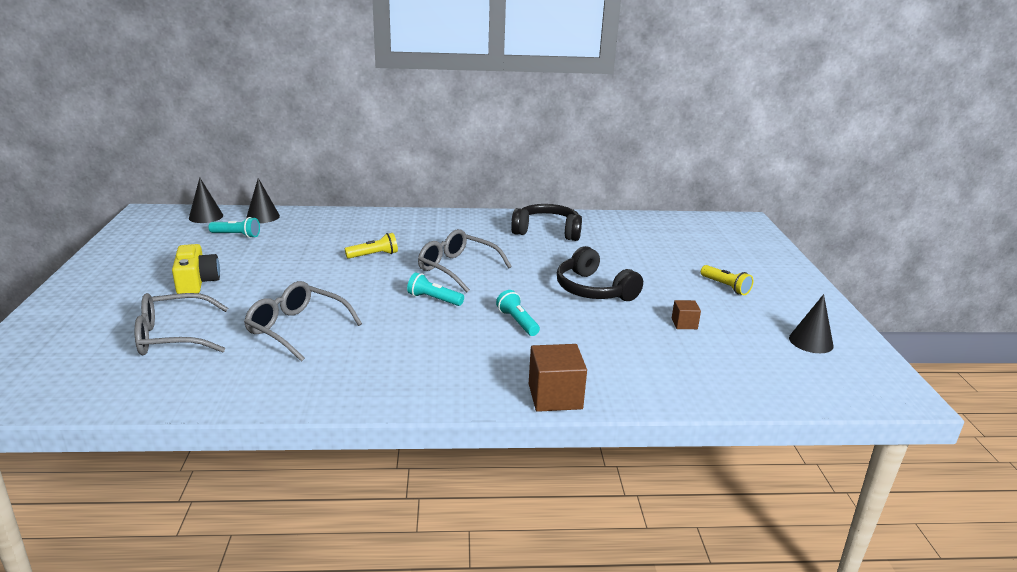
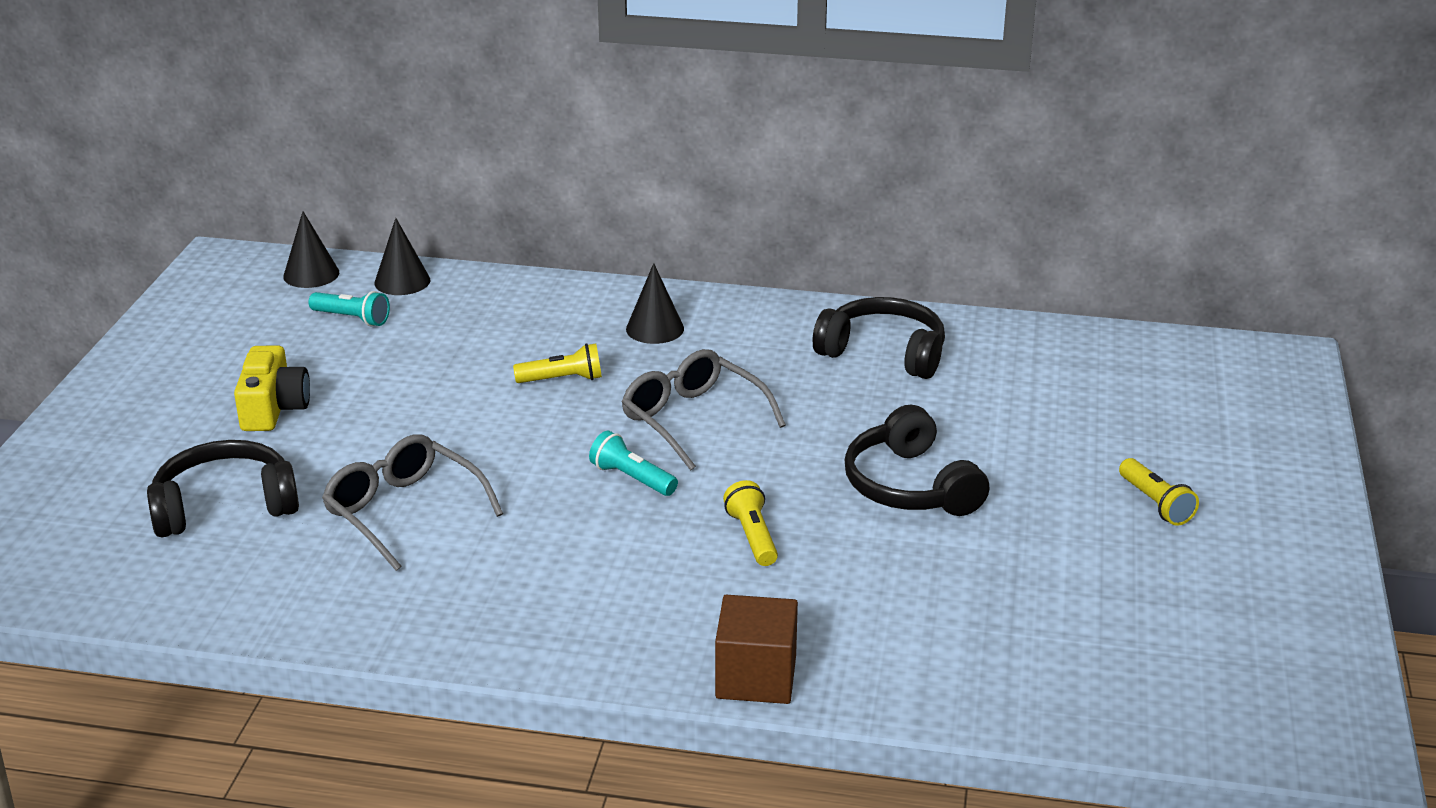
camera: 15 degrees right, 5 degrees up
grey glasses [135,293,228,355] -> black headphones [147,440,299,537]
turquoise flashlight [496,290,540,336] -> yellow flashlight [723,480,778,566]
brown cube [672,300,701,329] -> none
black cone [789,294,834,353] -> black cone moved to [626,263,684,344]

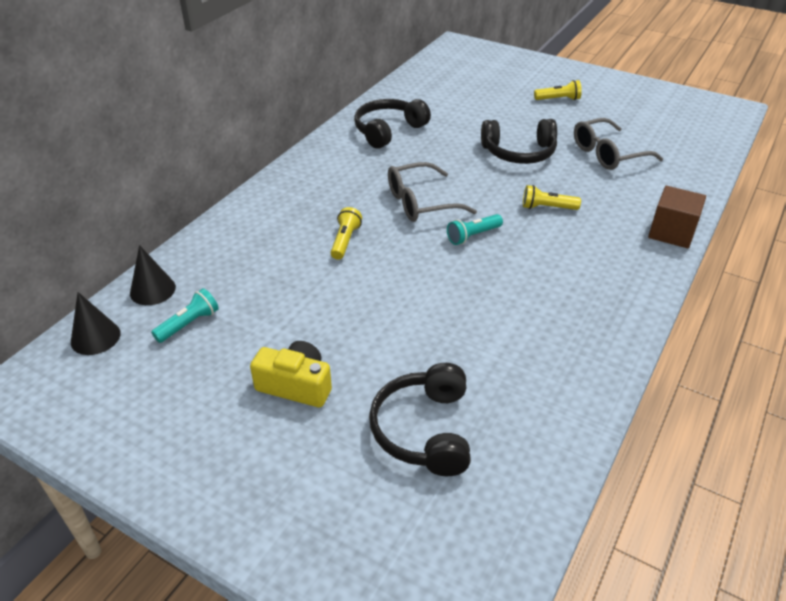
camera: 70 degrees left, 10 degrees up
grey glasses [322,434,503,571] -> grey glasses moved to [574,118,663,170]
black cone [626,263,684,344] -> none

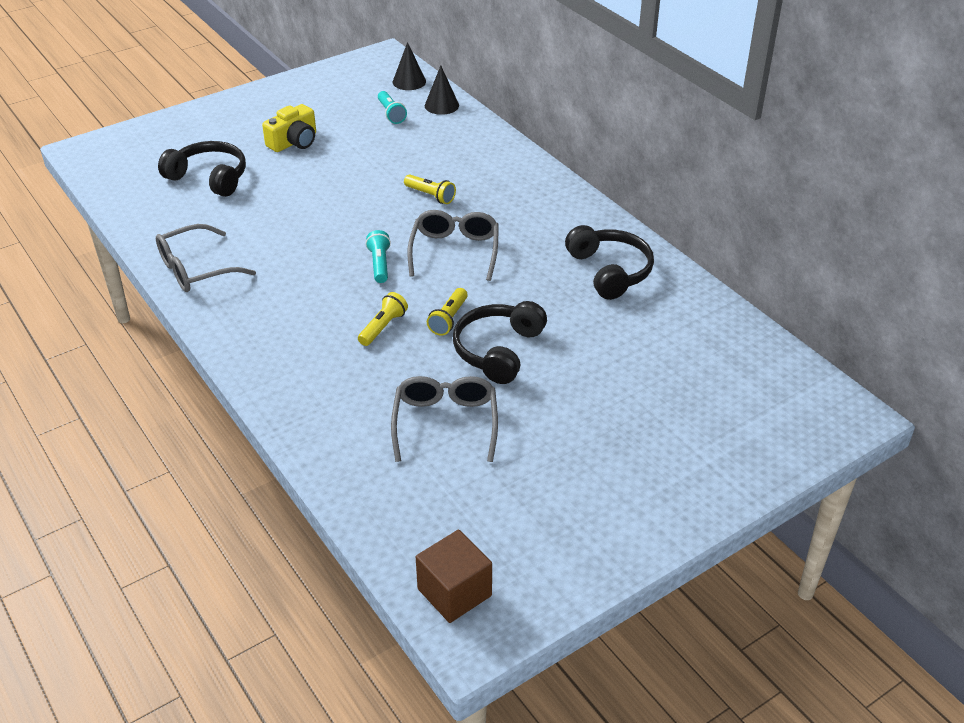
camera: 115 degrees right, 0 degrees up
yellow flashlight [534,80,582,100] -> yellow flashlight moved to [427,288,468,336]
brown cube [648,186,706,248] -> brown cube moved to [416,530,492,623]
none -> grey glasses [156,224,256,292]

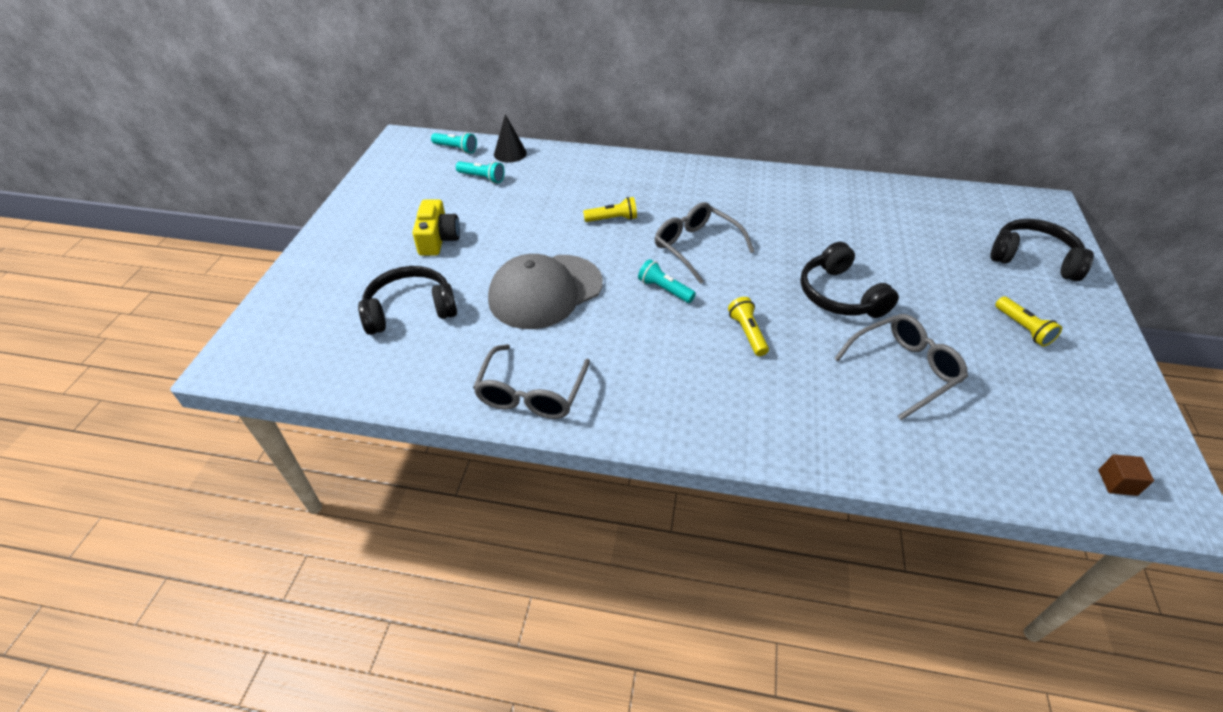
camera: 45 degrees left, 5 degrees up
grey glasses [391,376,498,462] -> grey glasses turned 105 degrees clockwise [834,314,968,420]
black cone [393,42,426,90] -> turquoise flashlight [431,132,477,154]
brown cube [416,530,492,623] -> brown cube [1098,454,1154,496], size x0.54
yellow flashlight [427,288,468,336] -> yellow flashlight moved to [995,296,1062,346]
black headphones [565,225,654,300] -> black headphones moved to [990,219,1094,281]
none -> grey cap [488,254,603,329]

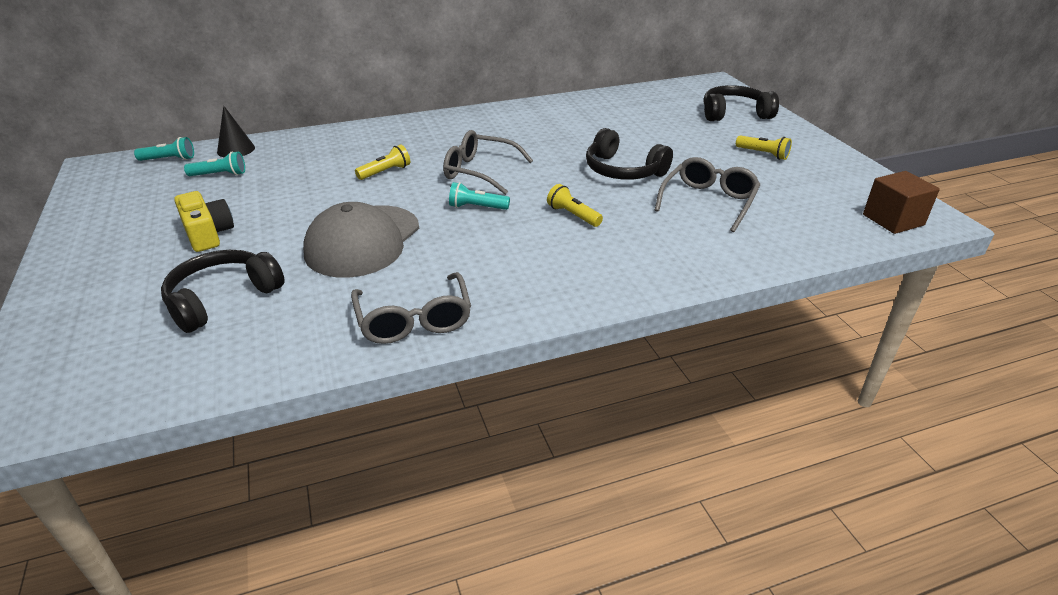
camera: 30 degrees left, 10 degrees down
brown cube [1098,454,1154,496] -> brown cube [863,171,940,234], size x1.85

